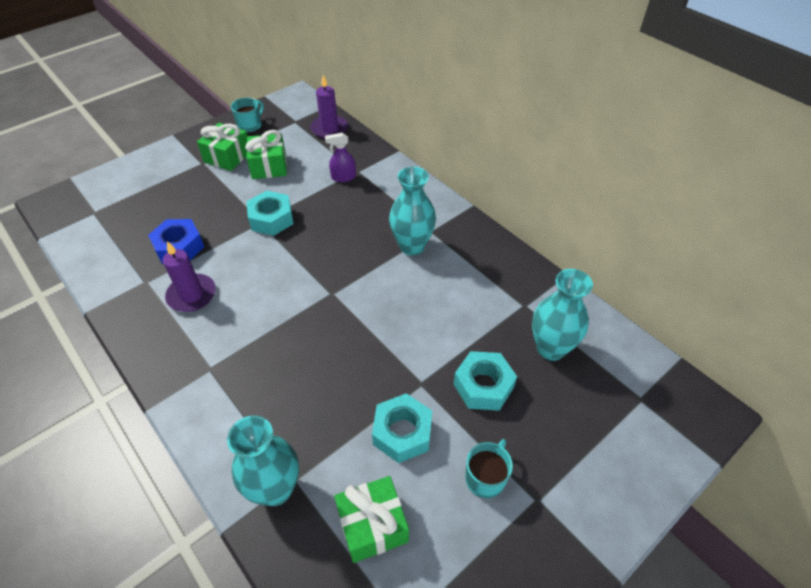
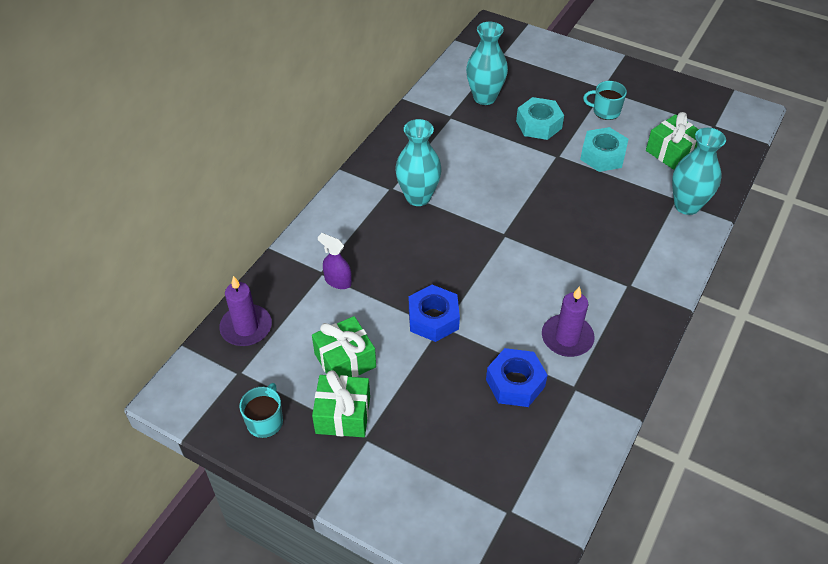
camera: 110 degrees left, 0 degrees up
turquoise mug [231,98,264,133] -> turquoise mug turned 90 degrees clockwise [239,383,283,438]
turquoise nut [246,190,294,236] -> blue nut [409,285,460,342]
purple spray bottle [325,133,356,182] -> purple spray bottle turned 150 degrees clockwise [318,233,352,289]

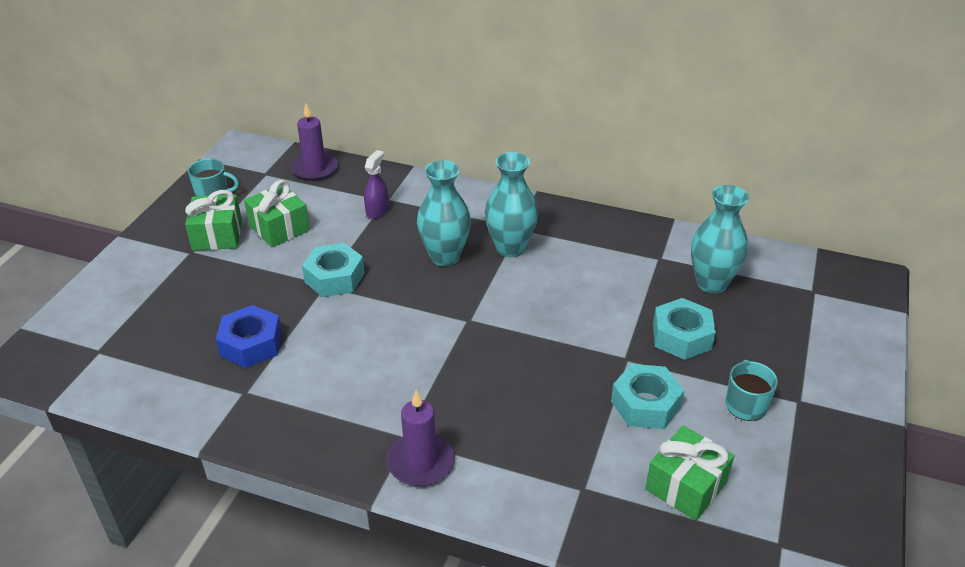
camera: 80 degrees right, 10 degrees down
blue nut [409,285,460,342] -> turquoise nut [302,243,365,297]
purple candle [542,286,595,357] -> purple candle moved to [387,390,455,486]
turquoise vase [672,128,726,215] -> turquoise vase moved to [417,160,471,266]

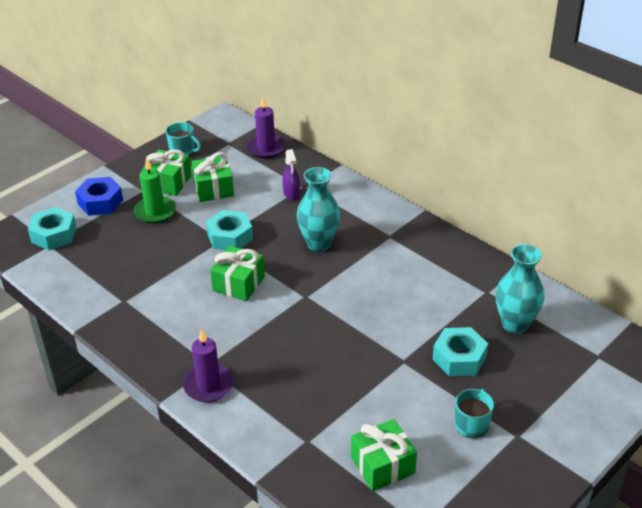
camera: 25 degrees right, 0 degrees up
blue nut [216,305,282,368] -> blue nut moved to [75,177,123,216]
purple spray bottle [364,150,389,219] -> purple spray bottle turned 120 degrees clockwise [283,149,300,200]
turquoise vase [485,152,538,257] -> none
turquoise nut [611,364,684,429] -> turquoise nut moved to [28,207,77,250]
none -> green candle [134,159,176,223]
none -> green gift [210,246,265,301]

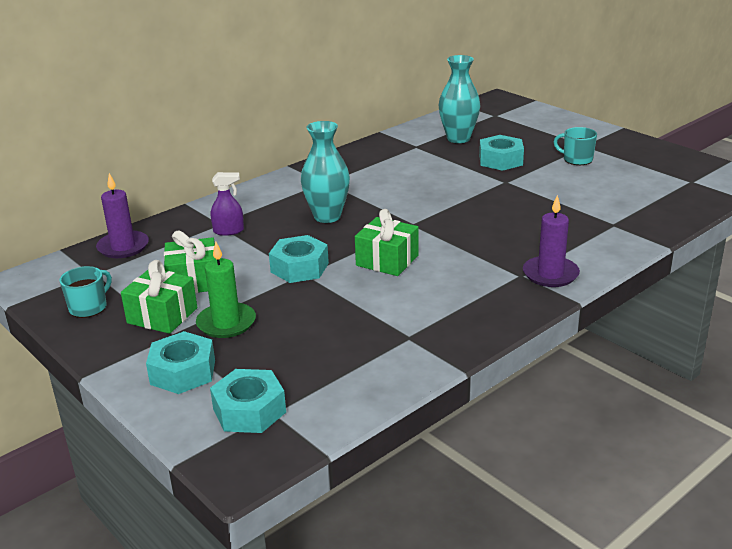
camera: 85 degrees left, 10 degrees down
blue nut [75,177,123,216] -> turquoise nut [146,331,215,394]
green gift [351,419,417,491] -> none

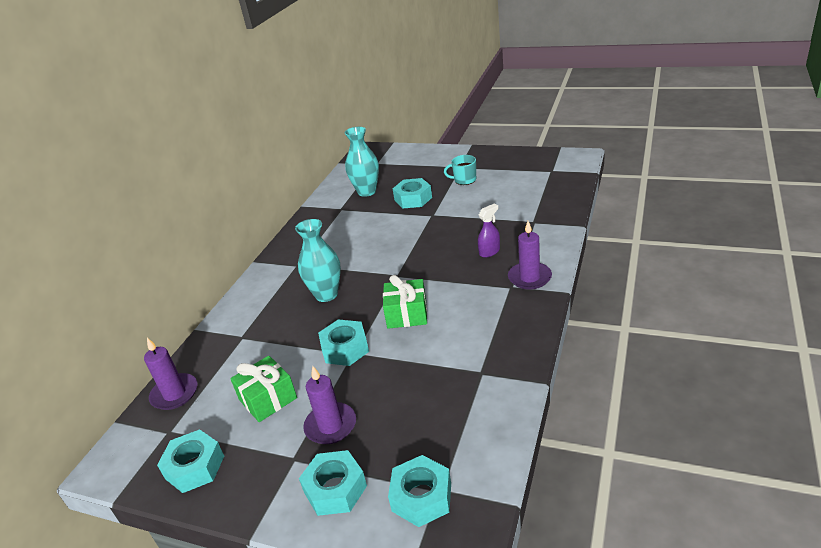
camera: 25 degrees left, 5 degrees up
turquoise mug [59,266,112,318] -> turquoise nut [157,429,224,493]
green gift [121,260,197,334] -> none
green candle [196,242,256,338] -> purple candle [303,366,356,444]
purple spray bottle [211,172,244,236] -> purple spray bottle moved to [478,204,500,258]

